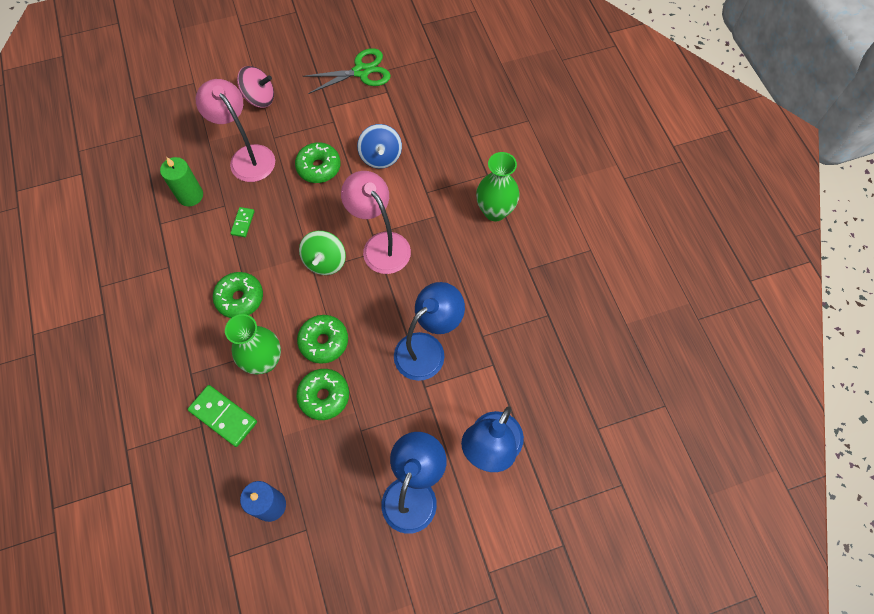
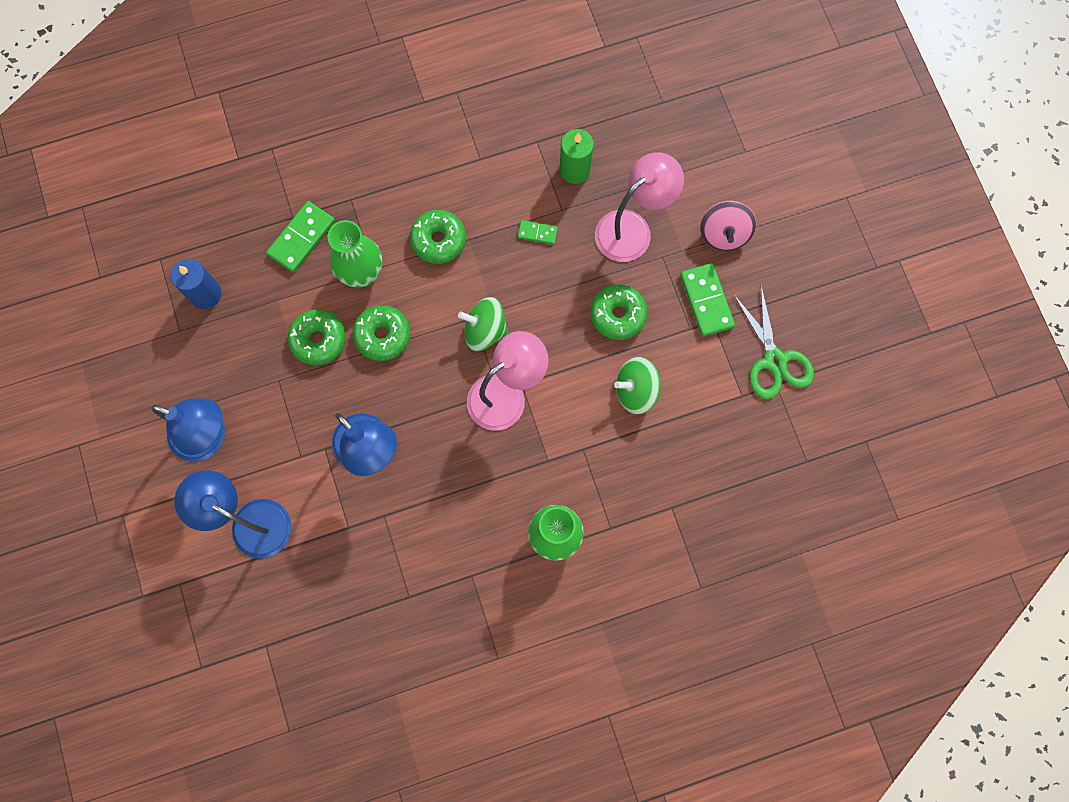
camera: 90 degrees right, 10 degrees up
blue spinning top [357,124,402,169] -> green spinning top [614,357,661,415]
none -> green domino [680,263,735,337]

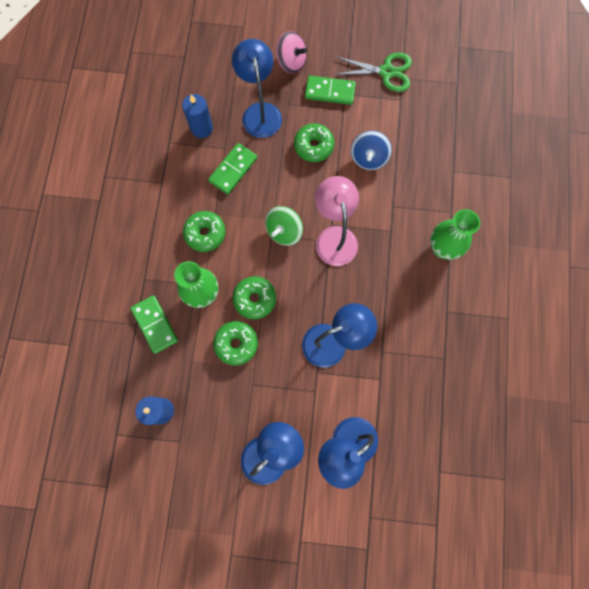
camera: 65 degrees left, 0 degrees up
green domino [518,220,558,244] -> green domino [208,143,257,194], size x1.83
green candle [560,129,594,184] -> blue candle [182,94,213,138]
pink lamp [595,152,684,262] -> blue lamp [232,39,282,138]
green spinning top [614,357,661,415] -> blue spinning top [351,131,392,170]

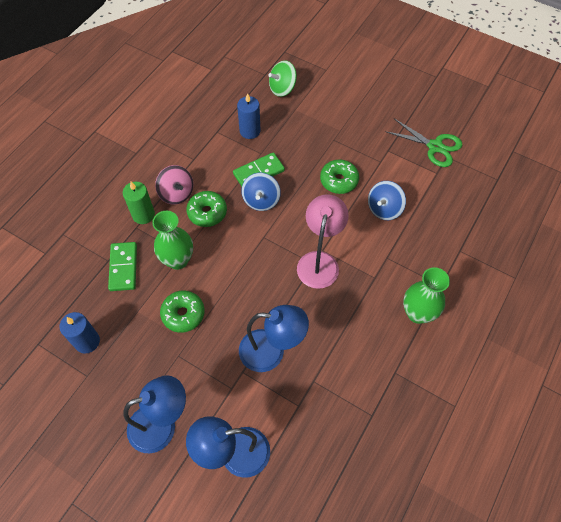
camera: 25 degrees right, 15 degrees down
blue lamp [232,39,282,138] -> none
green donut [232,276,276,319] -> none
green spinning top [265,206,303,246] -> green spinning top moved to [269,60,297,97]
pink spinning top [276,31,307,74] -> pink spinning top moved to [155,165,194,205]
green domino [305,76,356,105] -> none
none -> green candle [123,182,155,224]
none -> blue spinning top [241,173,281,211]

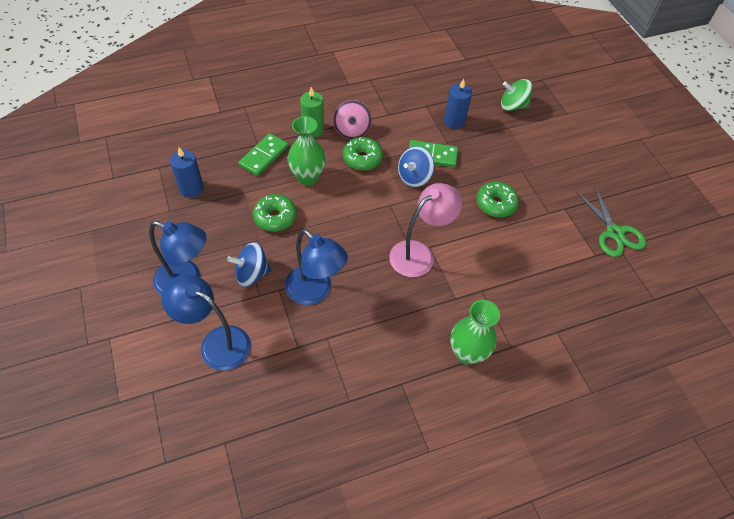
camera: 35 degrees right, 5 degrees down
blue spinning top [368,181,406,220] -> blue spinning top moved to [227,242,271,287]

